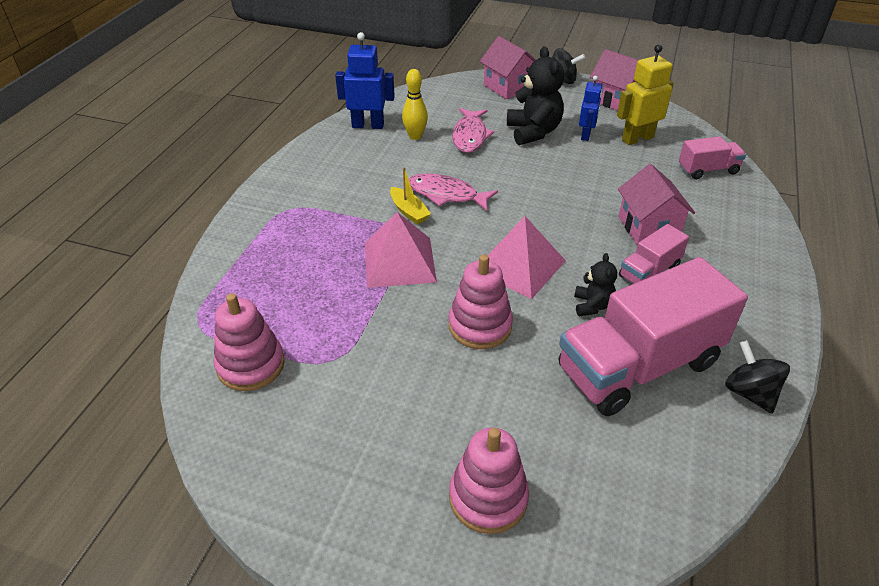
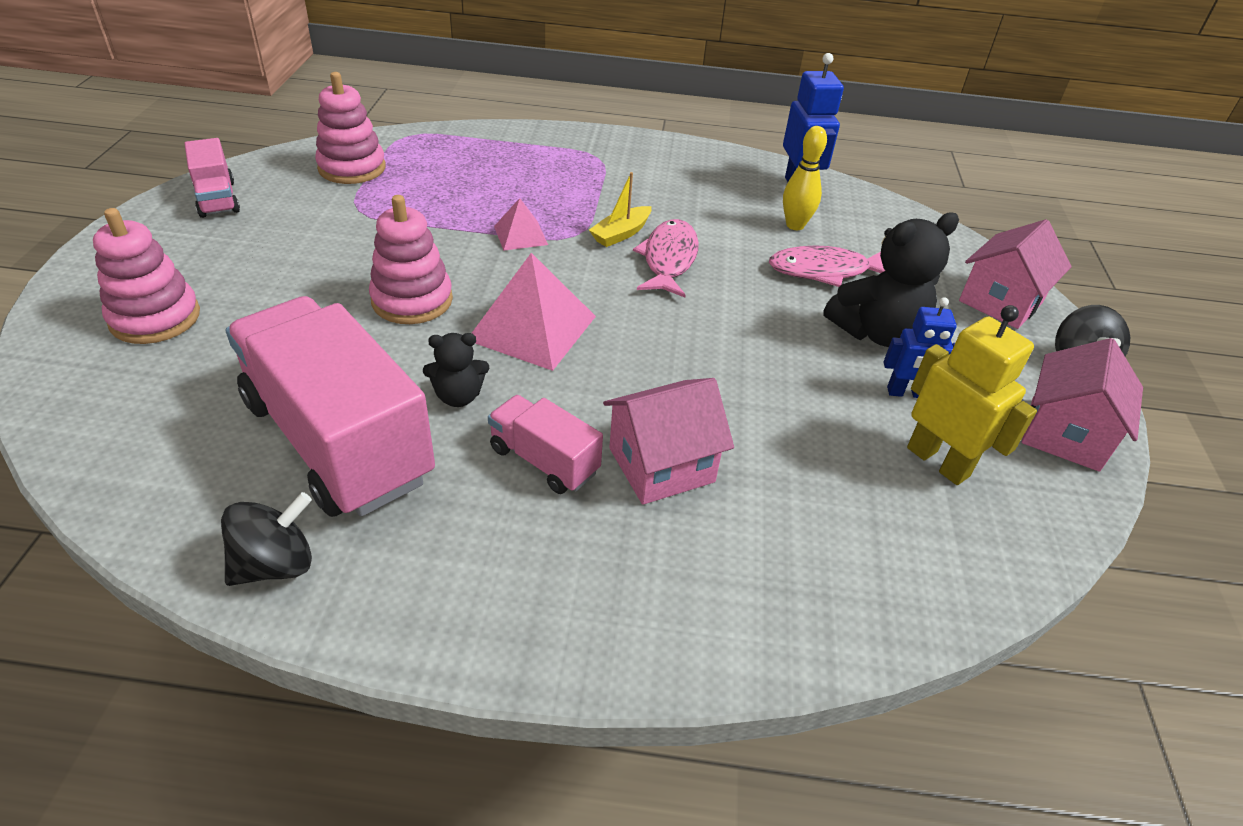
camera: 75 degrees right, 0 degrees up
pink pyramid [365,212,437,288] -> pink pyramid [494,198,548,251], size x0.54
pink truck [679,136,746,179] -> pink truck moved to [184,138,240,218]

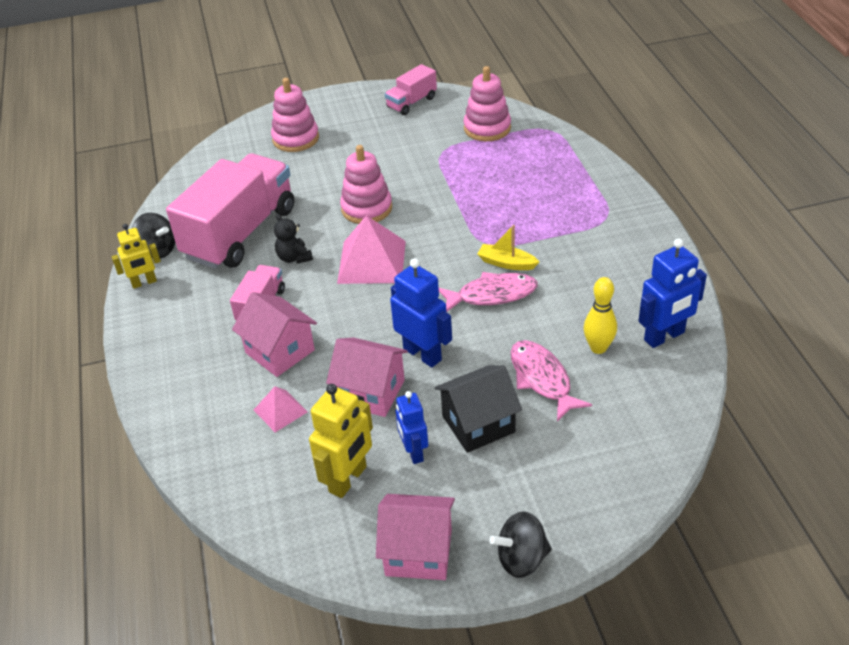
camera: 75 degrees right, 0 degrees up
pink pyramid [494,198,548,251] -> pink pyramid moved to [254,386,308,432]
black teddy bear [823,212,959,347] -> black house [434,365,522,453]
pink house [959,219,1071,329] -> pink house moved to [326,338,408,417]
none -> yellow robot [112,224,161,289]
none -> blue robot [390,258,452,368]

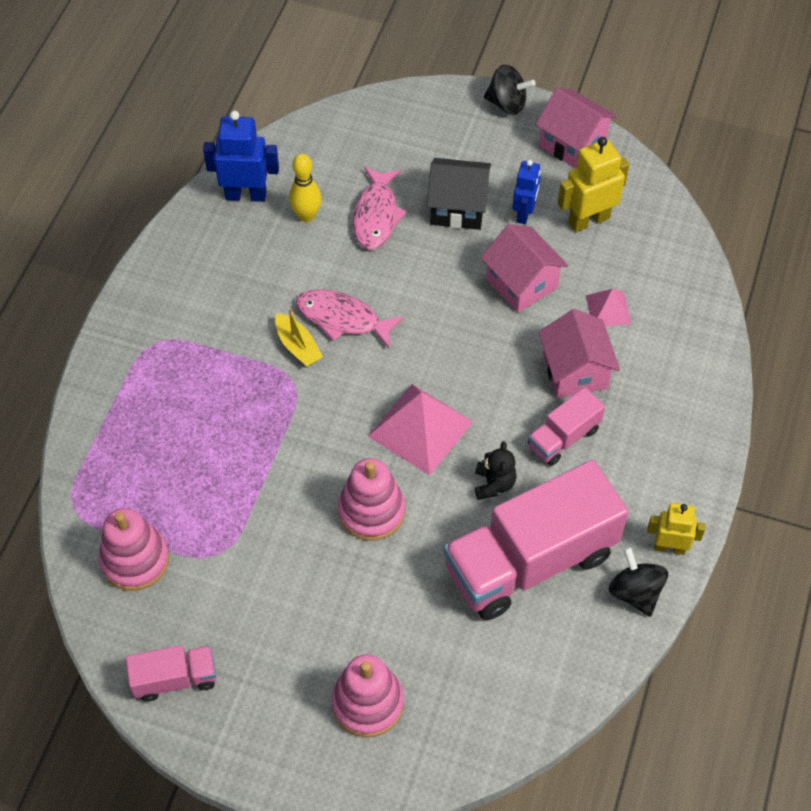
camera: 150 degrees left, 15 degrees up
blue robot [390,258,452,368] -> none

